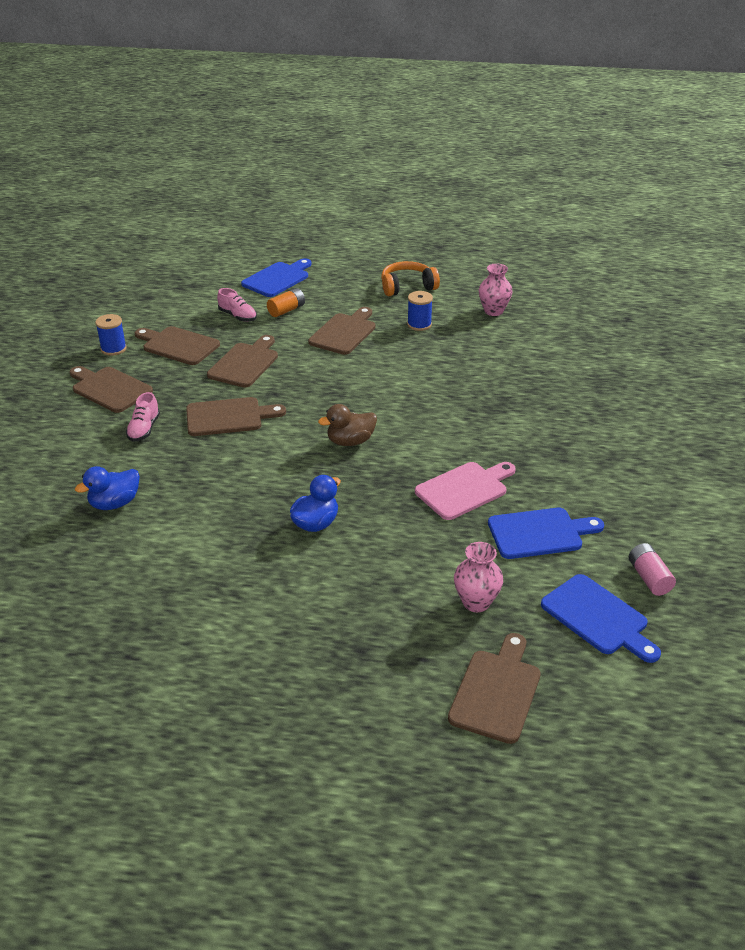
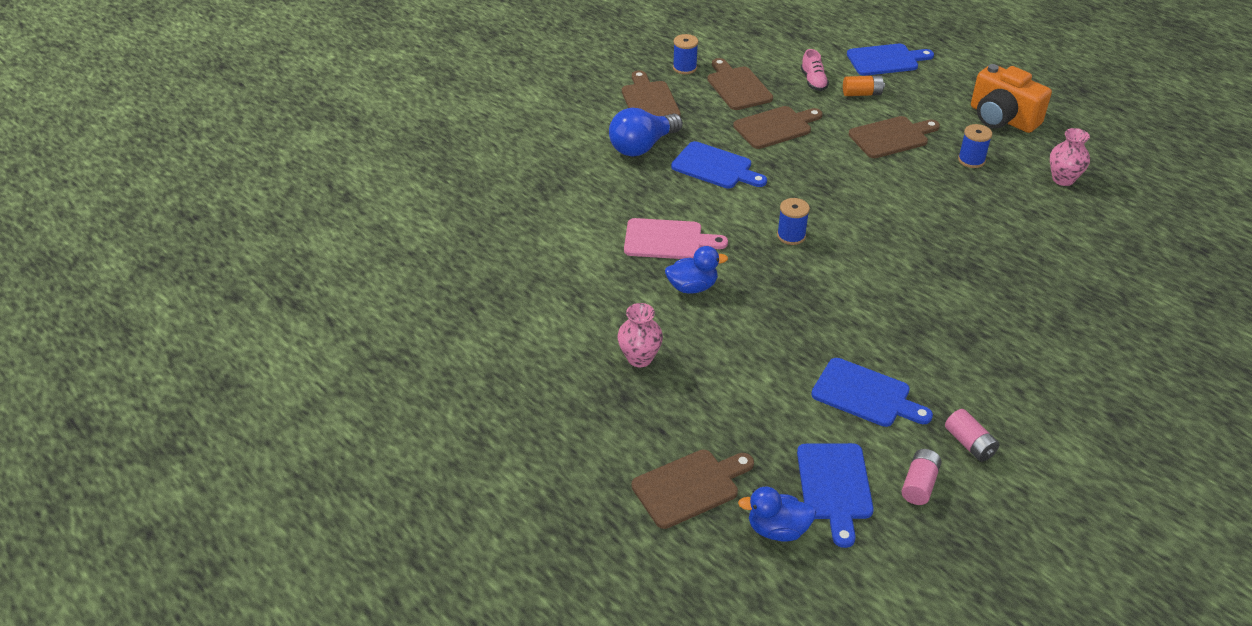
camera: 40 degrees right, 5 degrees up
blue duck [75,466,140,510] -> blue duck moved to [738,487,816,542]
pink shoe [126,392,160,442] -> blue light bulb [609,108,683,157]
brown cutting board [186,397,286,436] -> blue cutting board [671,141,767,189]
brown duck [318,404,377,446] -> blue spool [777,198,810,245]
orange headphones [381,261,440,296] -> orange camera [971,64,1052,133]
pink cutting board [415,462,516,520] -> pink cutting board moved to [624,218,728,259]
pink vase [454,542,503,612] -> pink vase moved to [617,303,663,367]
none -> pink battery [945,409,999,462]

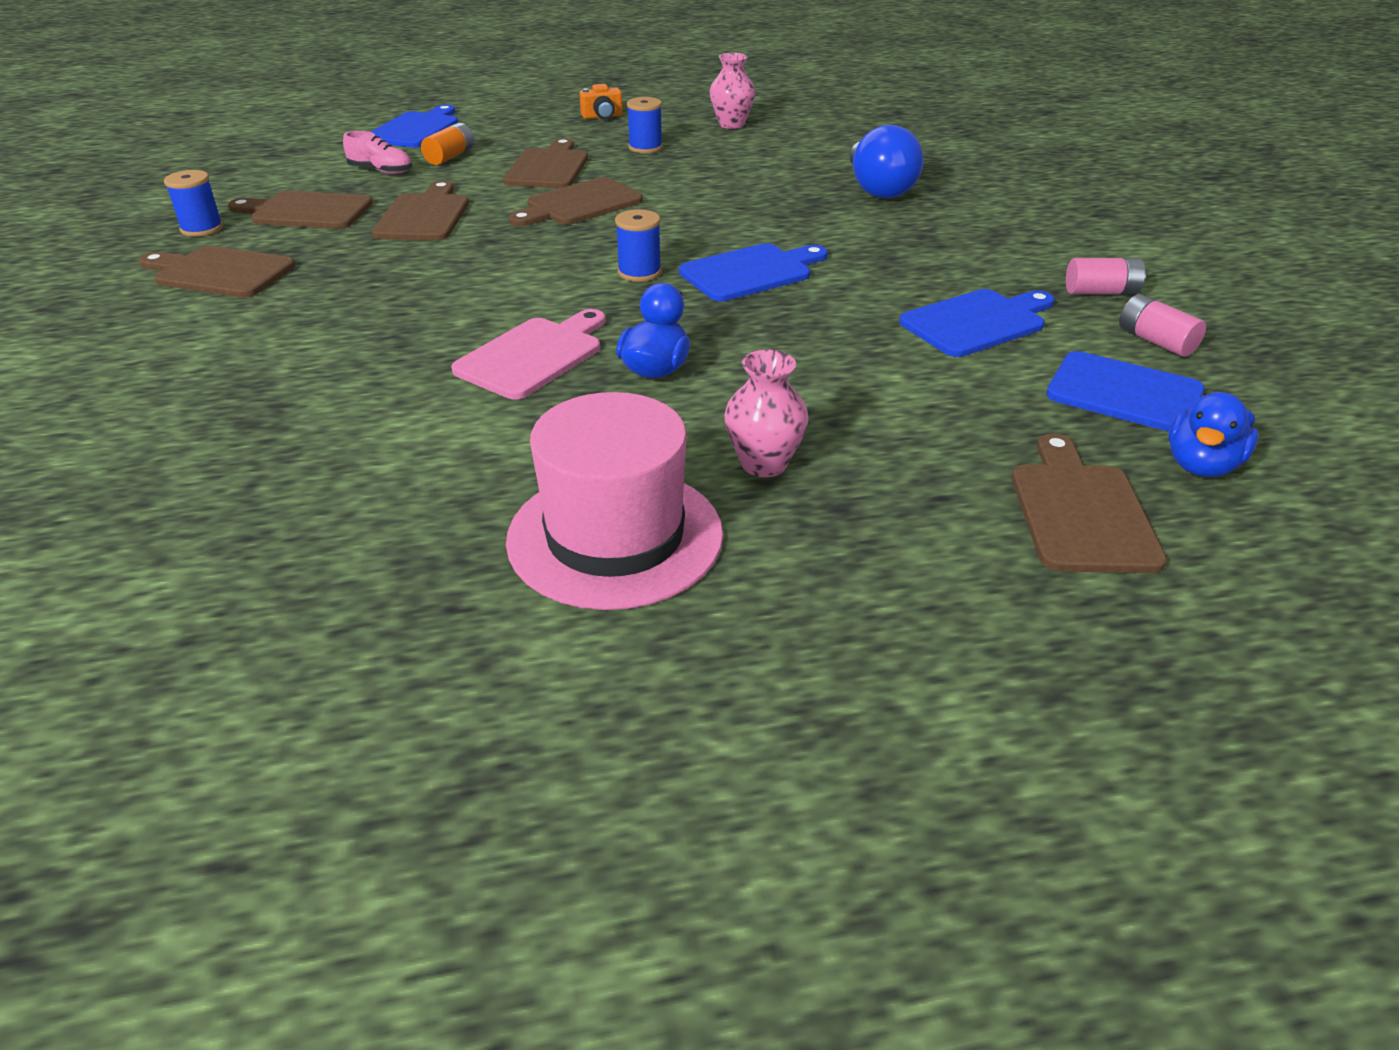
camera: 60 degrees left, 5 degrees down
blue light bulb [609,108,683,157] -> blue light bulb moved to [849,125,924,198]
blue cutting board [671,141,767,189] -> blue cutting board moved to [679,243,828,302]
orange camera [971,64,1052,133] -> orange camera [579,84,623,120], size x0.47
none -> pink hat [506,392,723,610]
none -> brown cutting board [509,177,643,226]

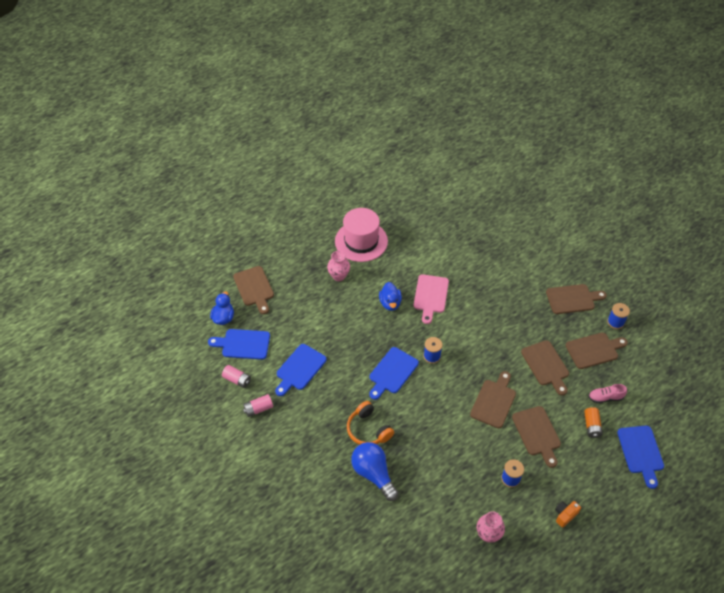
camera: 155 degrees right, 15 degrees up
none -> orange headphones [347,401,394,445]

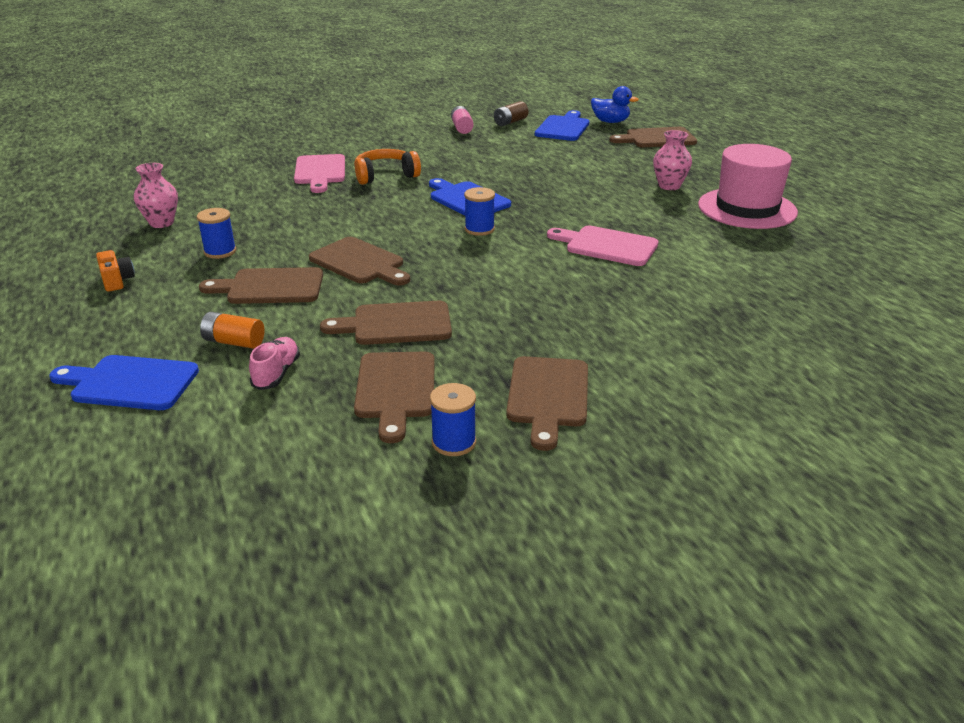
camera: 105 degrees right, 20 degrees down
pink battery [222,365,251,388] -> brown battery [494,101,528,126]
blue cutting board [275,344,327,396] -> none
blue light bulb [351,442,399,501] -> pink cutting board [294,154,345,193]
blue duck [379,282,402,311] -> none

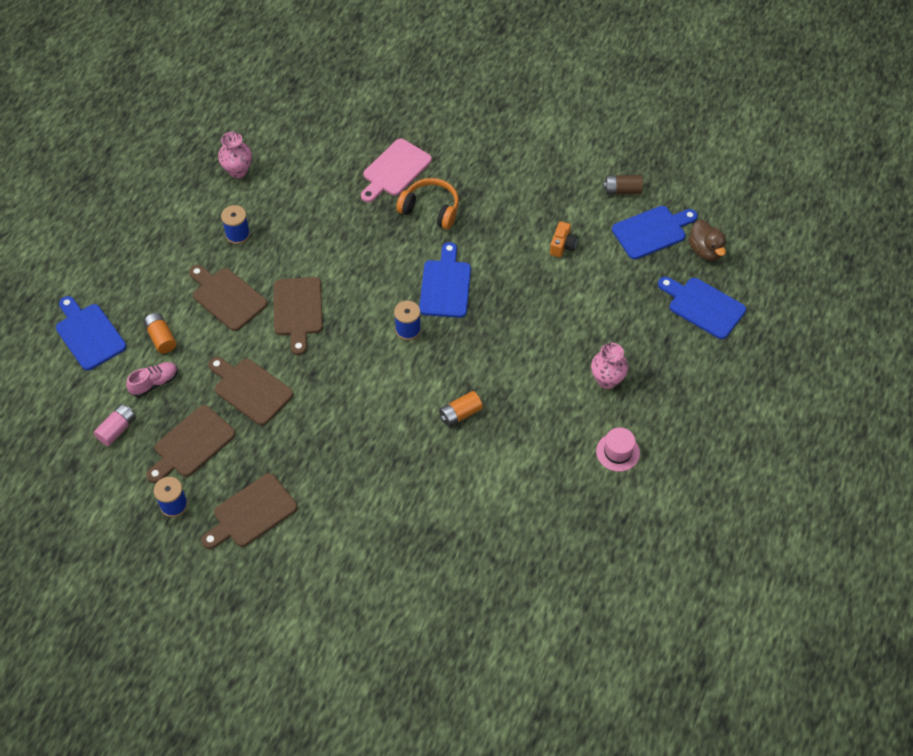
camera: 45 degrees right, 25 degrees up
orange camera [96,250,135,292] -> orange camera moved to [550,221,577,257]
pink battery [451,106,474,134] -> pink battery moved to [93,404,136,446]
pink cutting board [547,226,659,266] -> orange battery [439,391,483,427]
blue duck [591,86,639,123] -> brown duck [688,220,726,261]
brown cutting board [609,127,697,147] -> blue cutting board [658,277,746,339]
pink hat [698,144,798,229] -> pink hat [596,427,640,472], size x0.48

